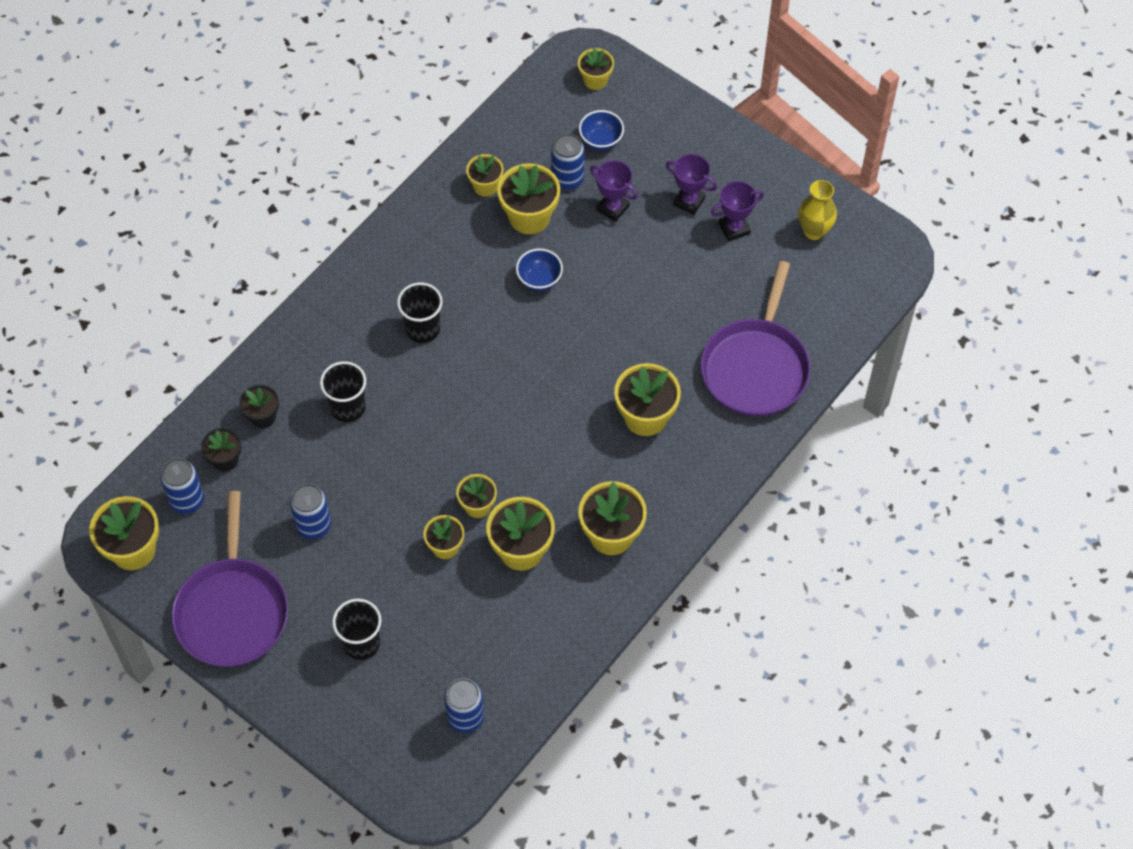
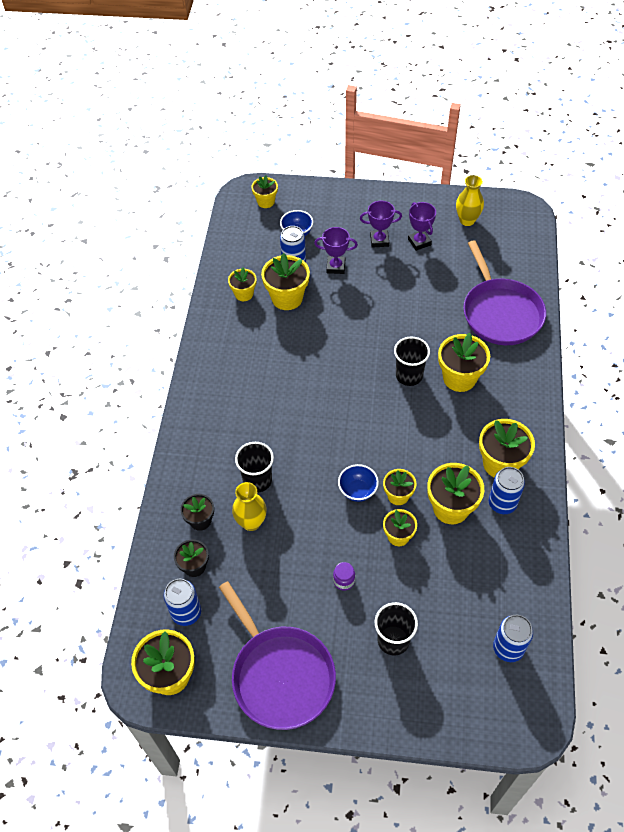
camera: 30 degrees left, 5 degrees down
blue can [290,484,331,539] -> blue can moved to [489,467,525,514]
black cup [397,282,443,343] -> black cup moved to [394,337,430,386]
blue bowl [516,248,563,291] -> blue bowl moved to [338,464,379,502]
purple trophy [711,181,764,242] -> purple trophy turned 60 degrees counterclockwise [408,202,436,251]
none -> yellow vase [232,482,267,531]
none -> purple jar [333,562,355,591]

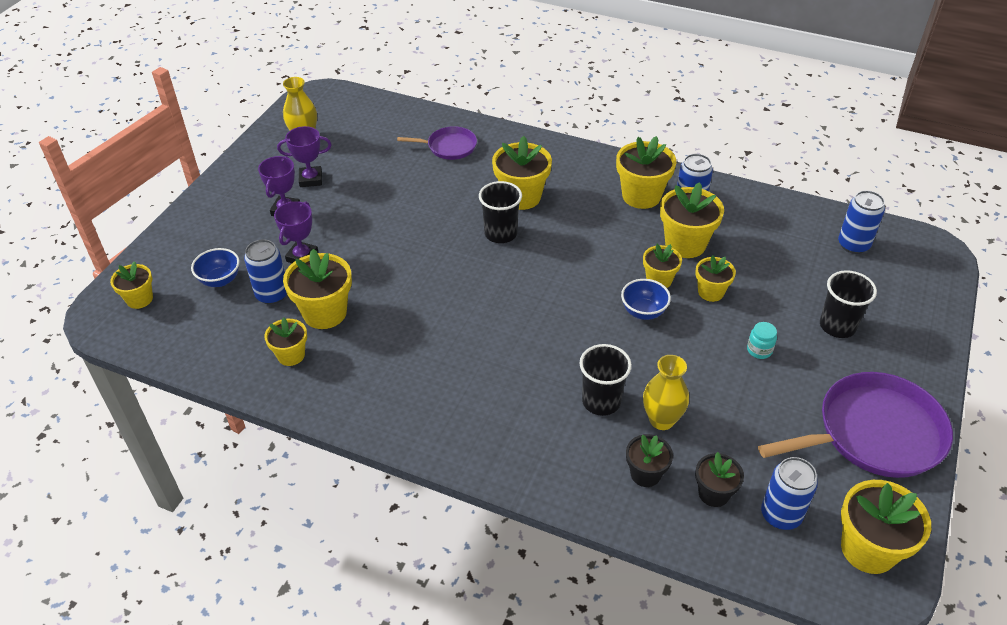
camera: 75 degrees left, 10 degrees down
purple jar [333,562,355,591] -> turquoise jar [747,322,777,359]
purple pan [463,240,546,345] -> purple pan [397,126,477,160], size x0.53

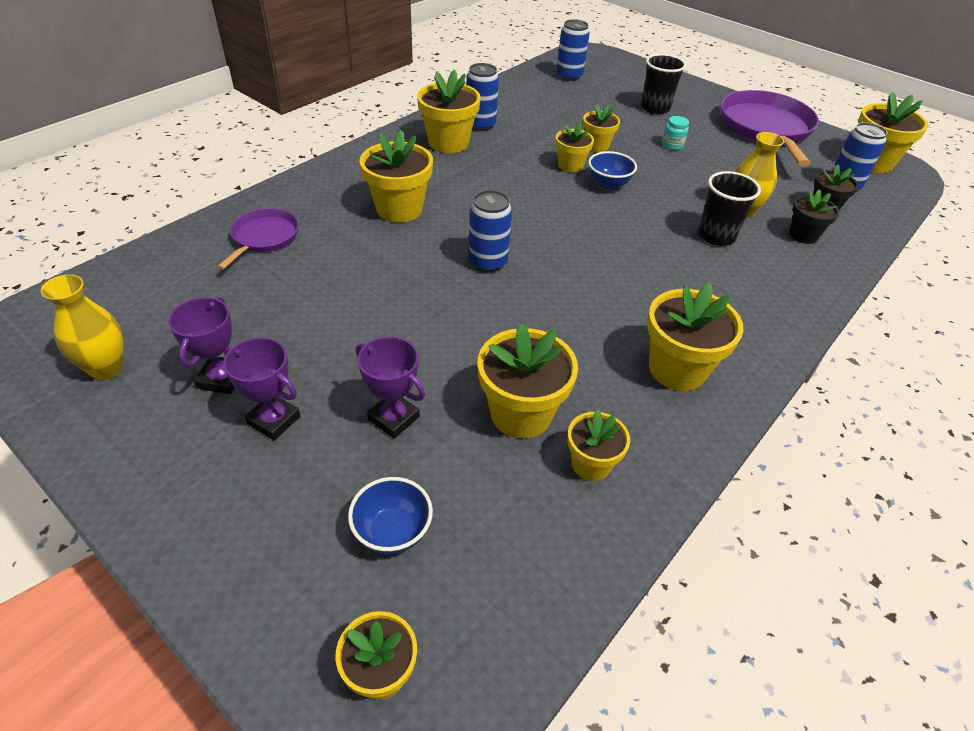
camera: 75 degrees left, 0 degrees up
blue can [244,239,287,305] -> blue can moved to [468,190,512,272]
black cup [479,181,522,243] -> none
yellow flower pot [660,182,724,258] -> yellow flower pot moved to [647,282,744,391]

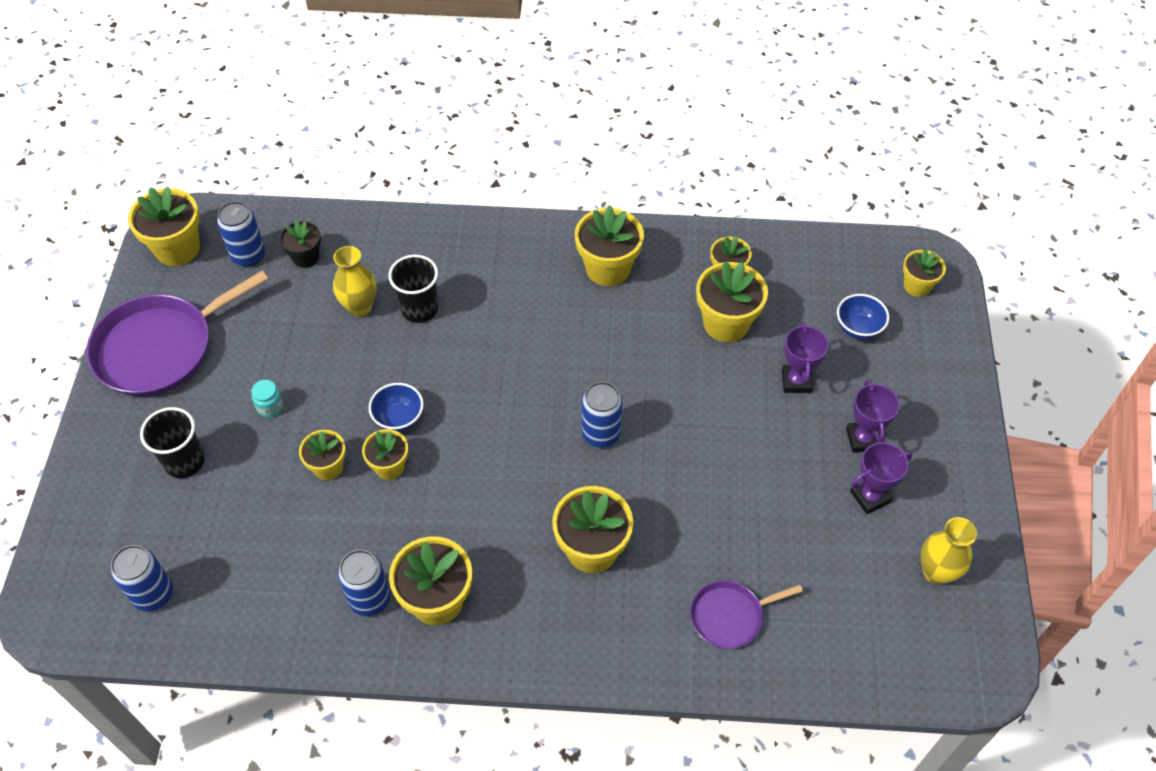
camera: 125 degrees left, 10 degrees up
black flower pot [789,189,839,244] -> none

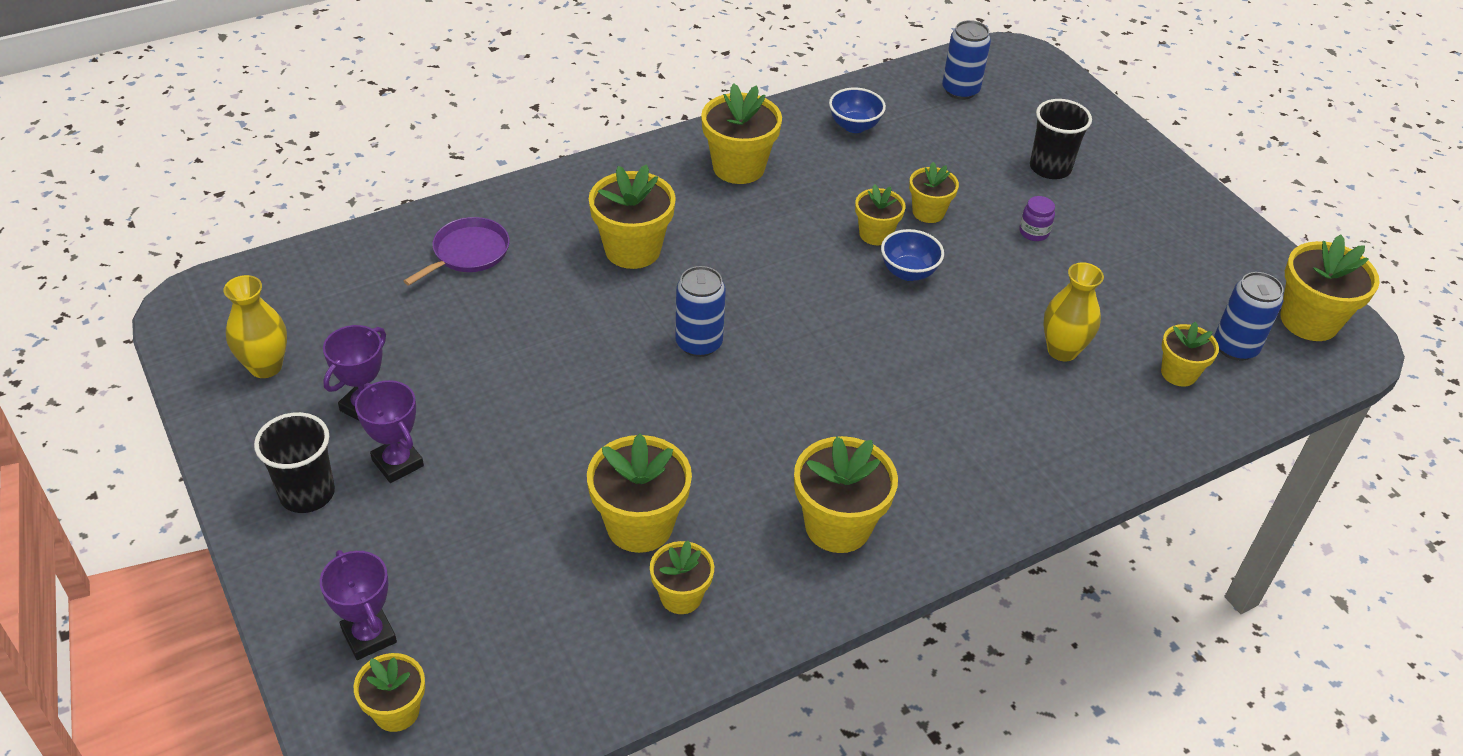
camera: 145 degrees right, 10 degrees down
purple pan [86,271,268,396] -> none
turquoise jar [251,380,284,418] -> purple jar [1019,196,1055,241]
black flower pot [279,220,321,268] -> yellow flower pot [1161,322,1219,387]
blue can [338,550,390,616] -> none
black cup [388,255,438,323] -> black cup moved to [254,412,335,513]
purple trophy [782,322,829,393] -> purple trophy moved to [320,550,397,660]
blue bowl [837,294,889,340] -> blue bowl moved to [829,88,886,133]

